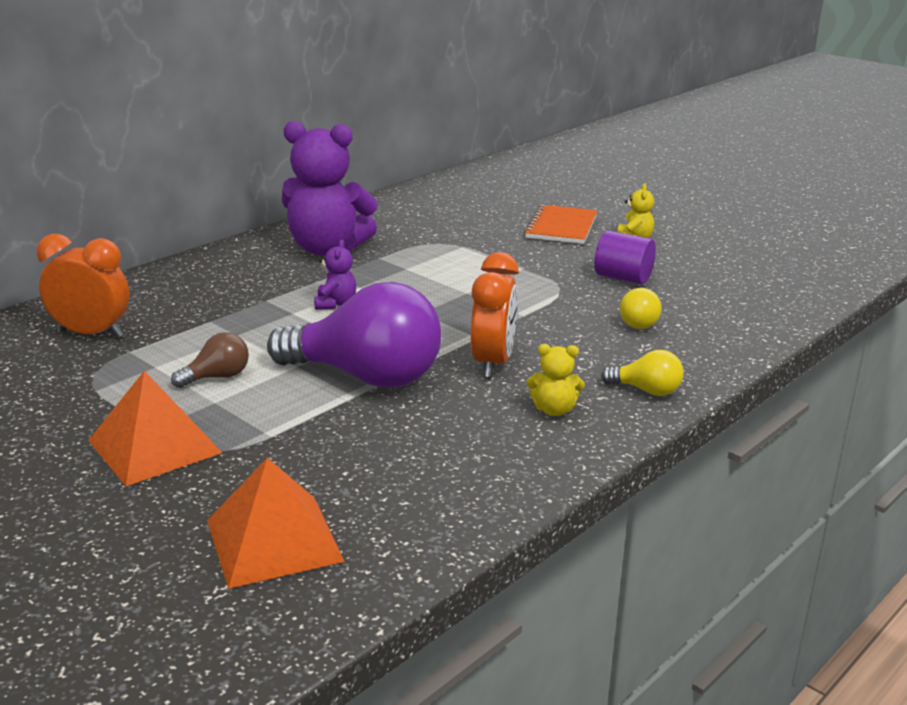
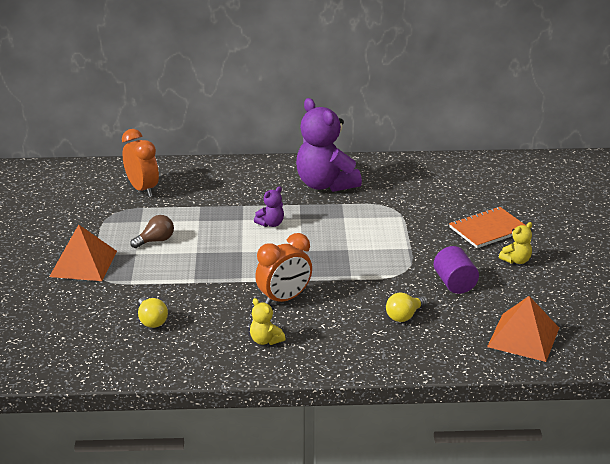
camera: 45 degrees right, 5 degrees up
brown light bulb [171,332,249,388] -> brown light bulb turned 45 degrees counterclockwise [130,215,174,248]
orange pyramid [207,458,345,589] -> orange pyramid moved to [487,296,559,362]
purple light bulb [267,282,441,388] -> none
yellow light bulb [601,350,684,396] -> yellow light bulb moved to [138,297,168,328]

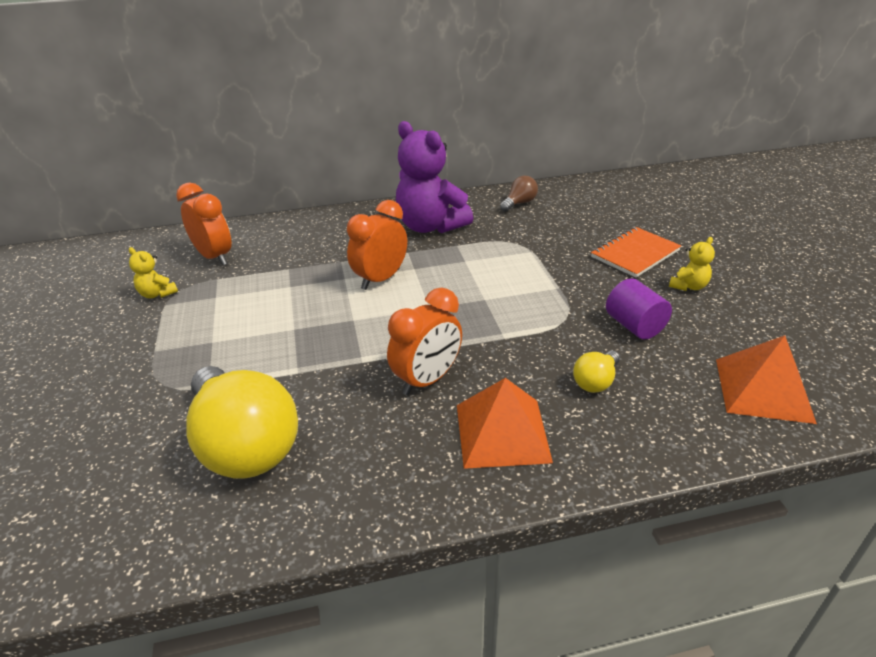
camera: 10 degrees left, 5 degrees up
orange pyramid [49,224,117,281] -> orange pyramid moved to [457,378,553,469]
brown light bulb [130,215,174,248] -> brown light bulb moved to [500,176,538,212]
yellow light bulb [138,297,168,328] -> yellow light bulb [186,366,298,479], size x2.28
yellow teddy bear [250,298,285,345] -> yellow teddy bear moved to [129,247,178,298]
purple teddy bear [254,186,284,227] -> orange clock [347,200,407,290]

